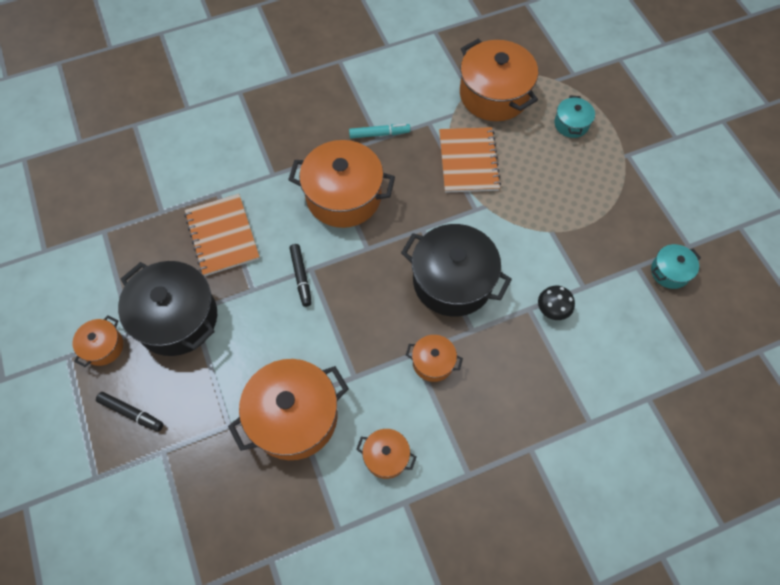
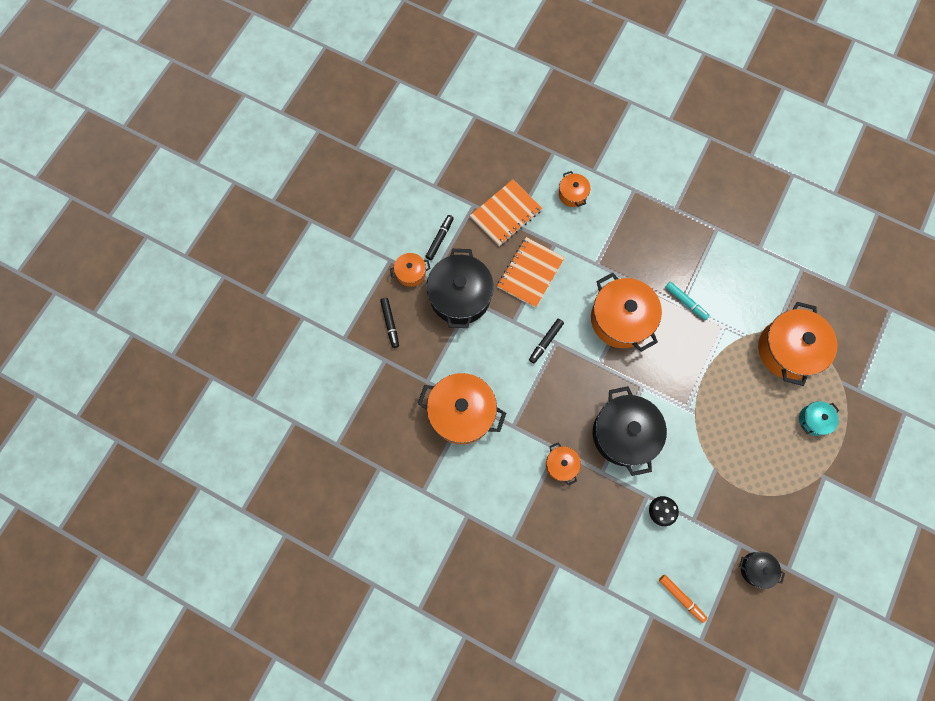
camera: 50 degrees right, 10 degrees up
orange pot [356,429,416,479] -> orange pot moved to [559,171,591,207]
orange notebook [439,127,501,193] -> orange notebook moved to [470,179,542,246]
turquoise pot [651,244,701,289] -> black pot [739,552,785,589]
none -> black marker [425,215,454,260]
none -> orange marker [659,575,707,623]

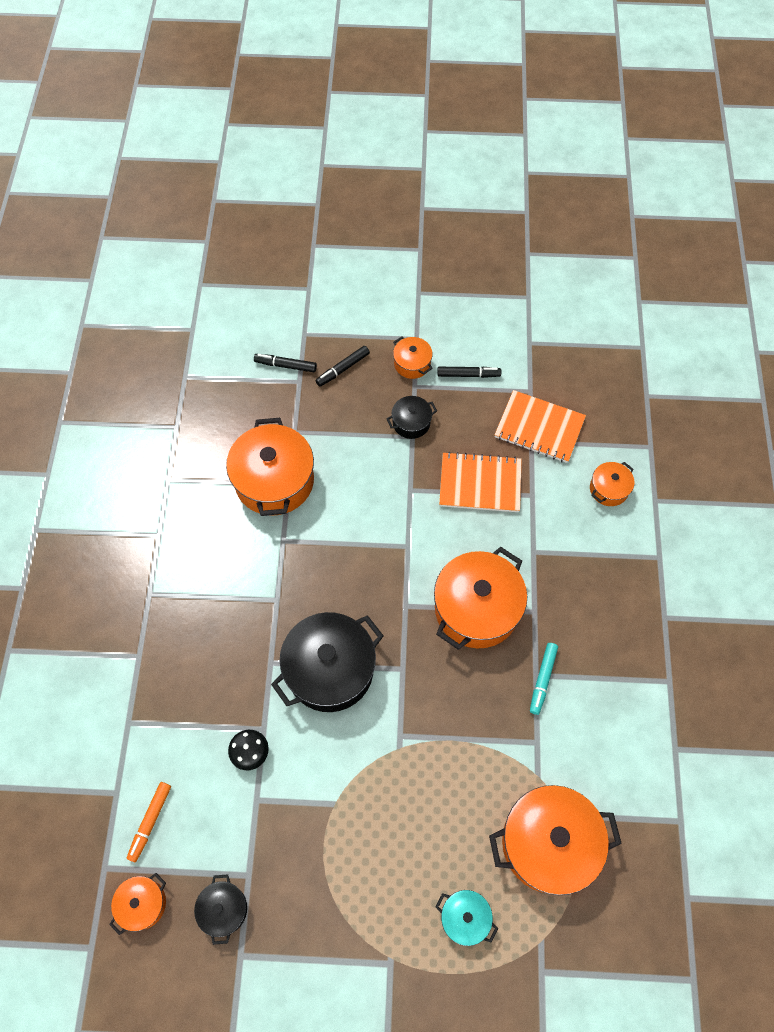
camera: 65 degrees right, 10 degrees down
black pot [426,249,494,328] -> black pot [386,396,437,439], size x0.49
black marker [529,319,564,363] -> black marker moved to [254,354,317,372]
orange pot [546,443,581,486] -> orange pot moved to [109,873,166,935]

